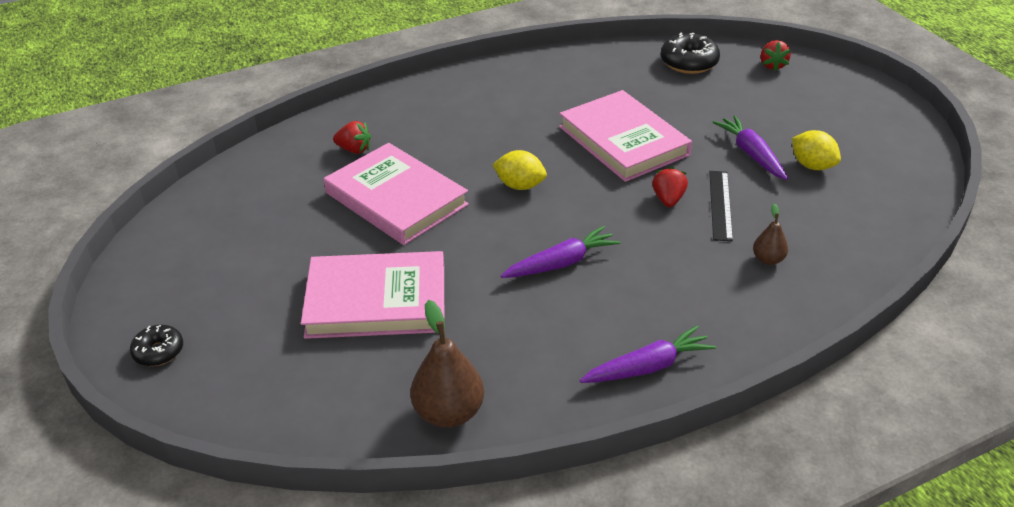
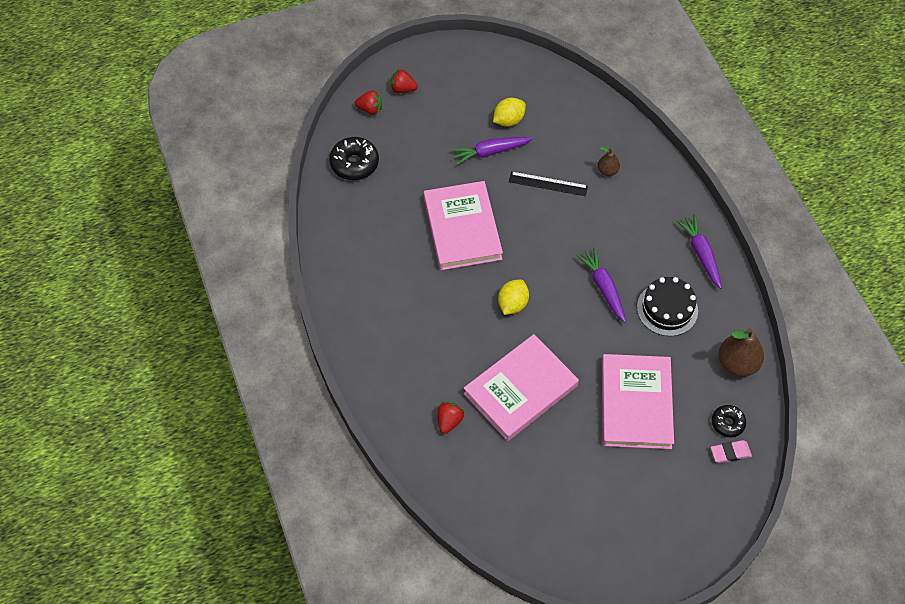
camera: 85 degrees left, 20 degrees up
black donut [130,325,183,366] -> black donut moved to [712,405,746,437]
pink book [559,90,692,182] -> pink book turned 75 degrees counterclockwise [424,181,503,270]
red strawberry [653,167,688,207] -> red strawberry moved to [390,68,418,93]
none -> black cake [637,277,698,336]
none -> pink eraser [711,440,752,463]

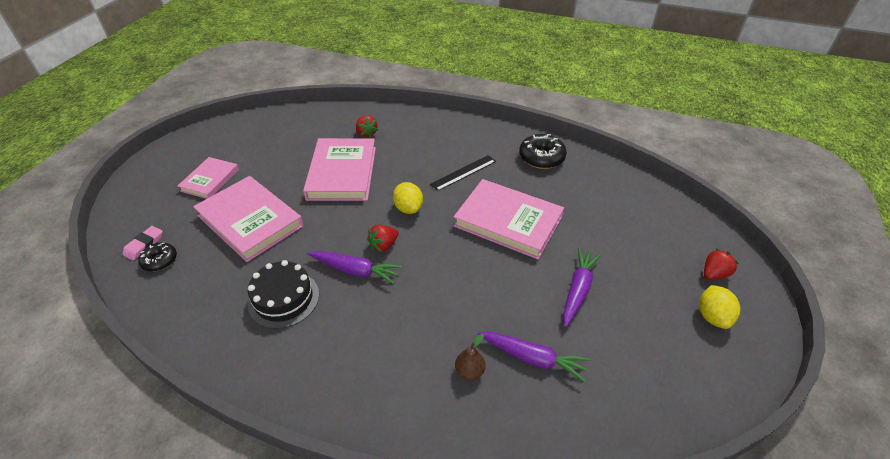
camera: 130 degrees right, 15 degrees down
black donut [329,137,379,180] -> black donut moved to [519,134,567,169]
red strawberry [354,90,382,115] -> red strawberry moved to [367,225,399,252]
yellow lemon [493,98,526,127] -> yellow lemon moved to [699,285,740,329]
black ruler [509,171,588,196] -> black ruler moved to [430,155,496,191]
purple carrot [676,214,722,289] -> purple carrot moved to [478,332,591,382]
brown pear [718,328,764,377] -> none
none -> pink book [178,157,239,199]

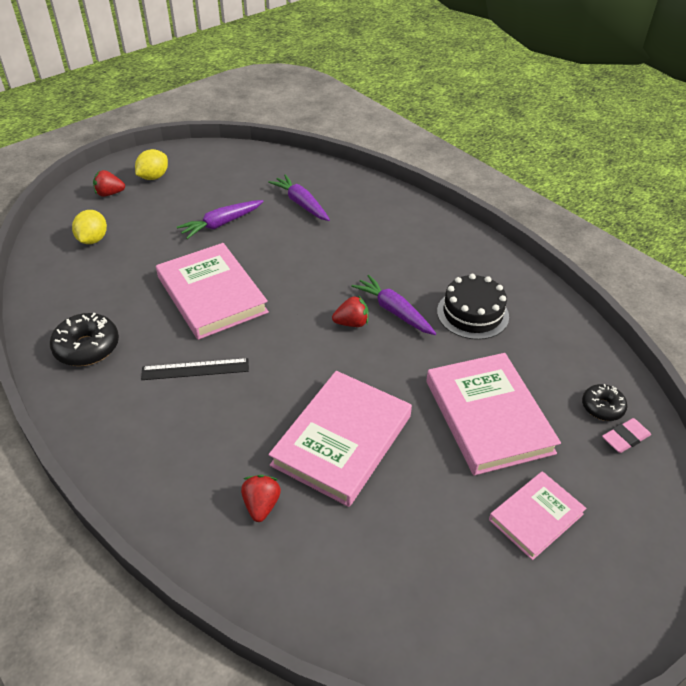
camera: 150 degrees left, 0 degrees up
yellow lemon [393,182,423,214] -> yellow lemon moved to [72,210,107,244]
brown pear [455,334,486,381] -> none

